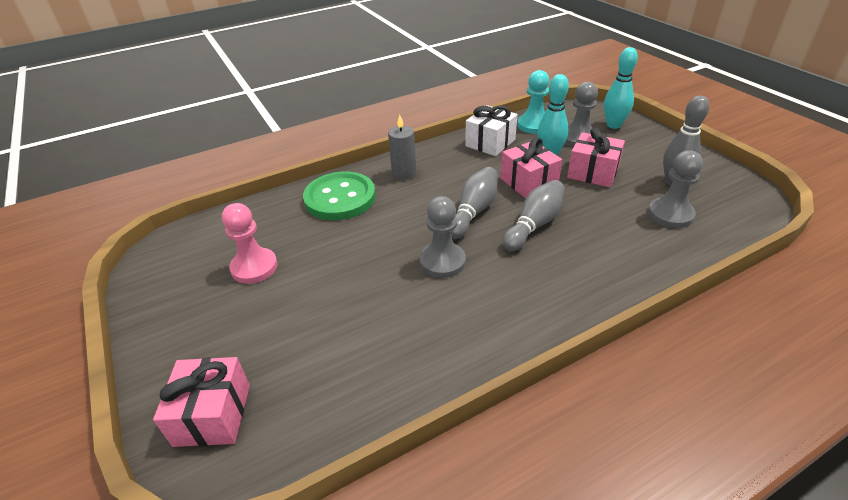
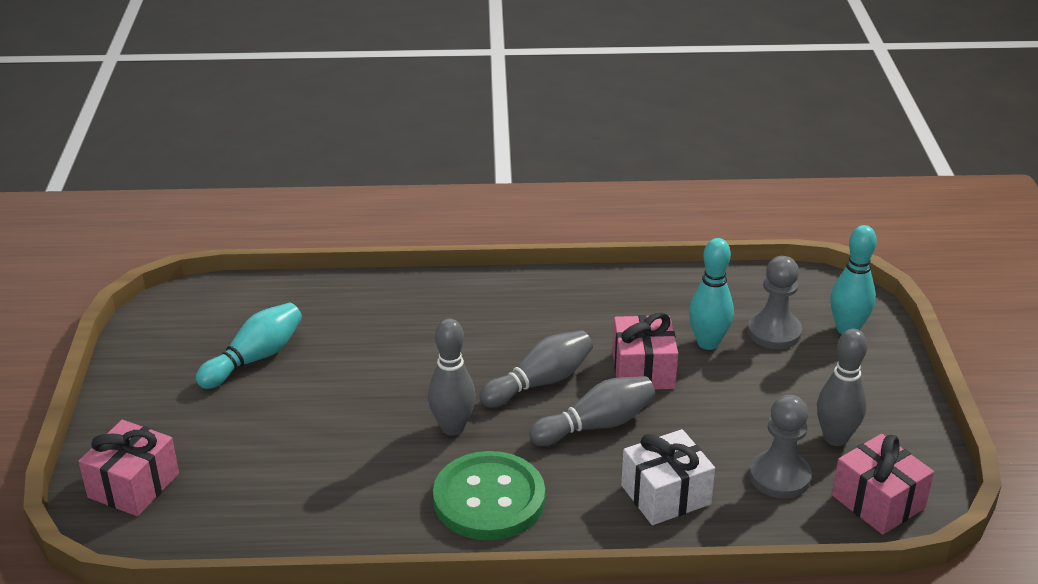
camera: 25 degrees right, 5 degrees down
pink pawn [222,203,278,284] -> turquoise bowling pin [196,302,302,389]
green button [303,172,376,220] -> green button moved to [433,451,545,540]
grey candle [388,114,416,180] -> none
grey pawn [419,196,466,278] -> grey bowling pin [428,318,476,435]
white gift [465,105,518,156] -> white gift moved to [621,429,715,525]
turquoise pawn [517,70,550,134] -> none
pink gift [567,127,625,187] -> pink gift moved to [832,434,934,535]

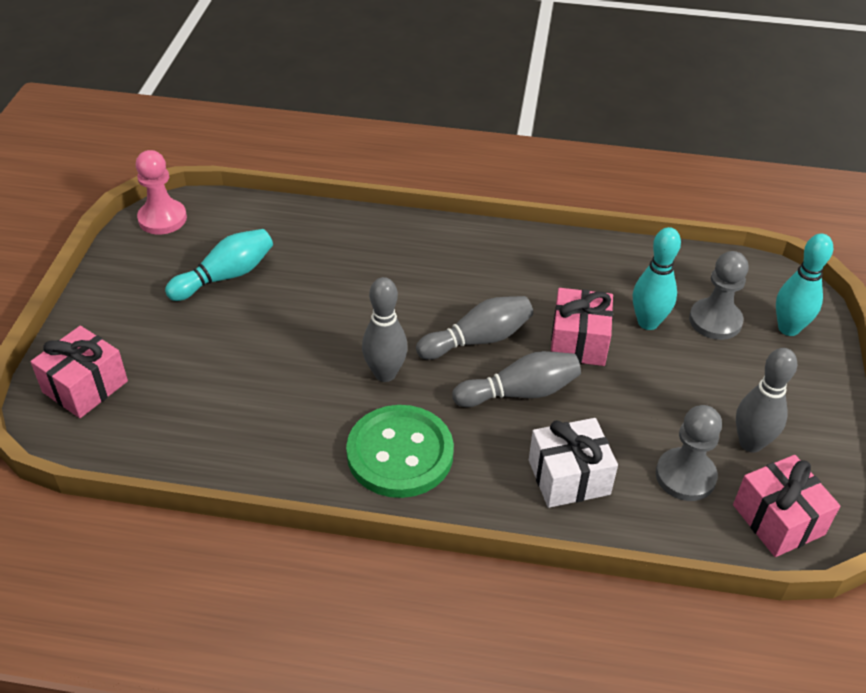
camera: 10 degrees right, 10 degrees up
none -> pink pawn [136,150,187,234]

